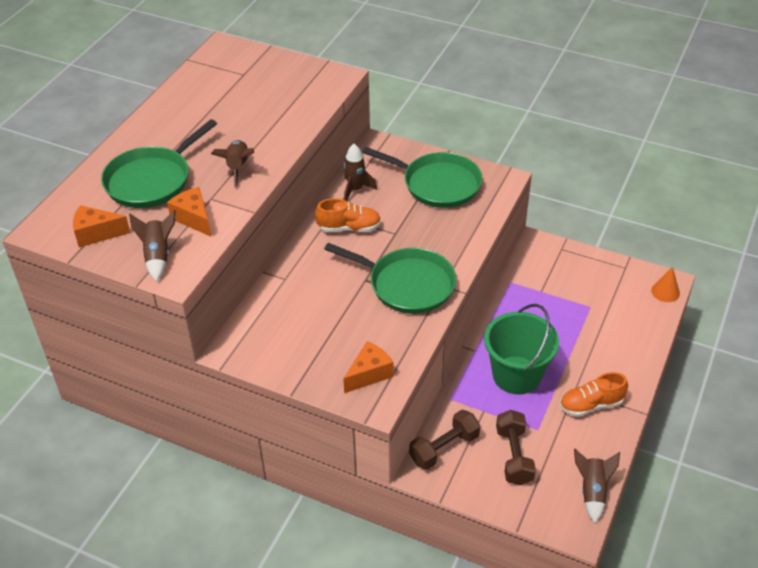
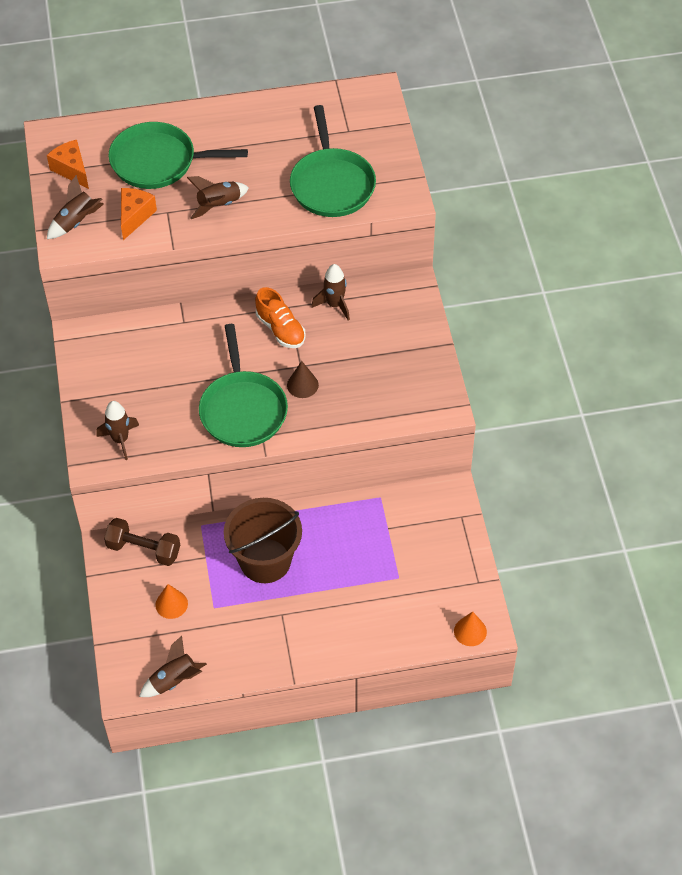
camera: 55 degrees right, 10 degrees up
orange cheese [343,341,393,393] -> brown rocket [96,401,139,460]
green pan [362,147,482,208] -> green pan moved to [290,105,376,217]
green bucket [484,304,559,395] -> brown bucket [224,498,302,583]
brown dumbbell [496,410,536,485] -> orange cone [155,584,188,619]
orange shoe [560,372,628,417] -> none
none -> brown cone [287,361,319,398]

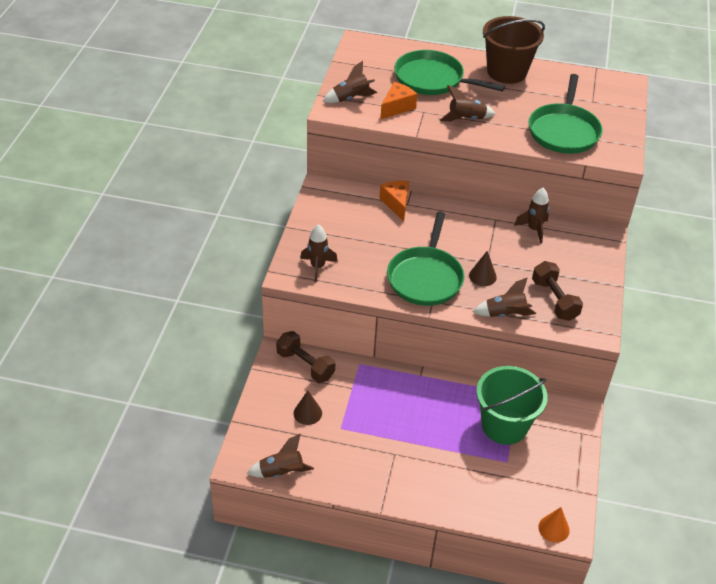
camera: 20 degrees right, 10 degrees down
orange cheese [47,140,89,189] -> orange cheese moved to [379,181,409,221]
orange cone [155,584,188,619] -> brown cone [294,391,322,425]
brown bucket [224,498,302,583] -> brown bucket moved to [483,16,545,84]
orange shoe [255,287,306,348] -> none
none -> brown rocket [473,278,536,317]
none -> green bucket [476,366,548,445]
none -> brown dumbbell [532,261,583,321]

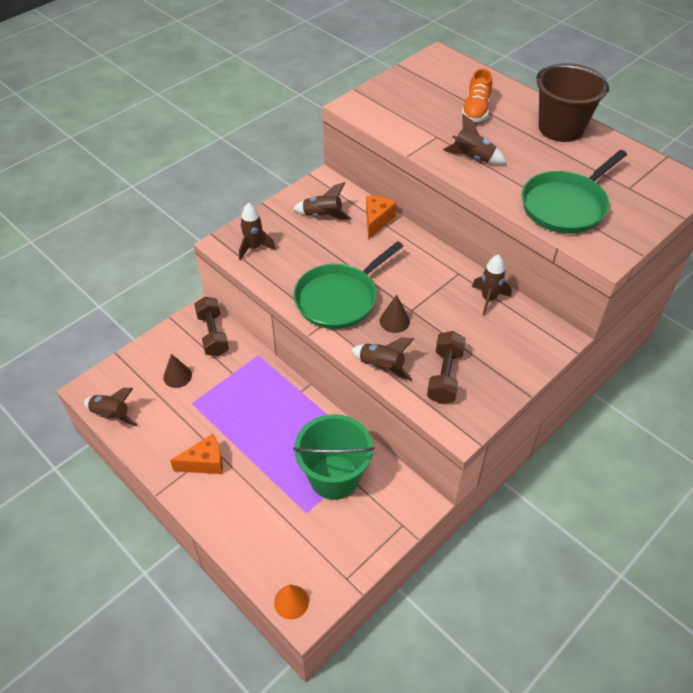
camera: 35 degrees right, 5 degrees up
brown rocket [323,61,377,103] -> brown rocket moved to [293,182,351,220]
orange cheese [380,82,417,120] -> orange cheese moved to [170,434,223,474]
green pan [394,50,505,95] -> orange shoe [461,69,492,122]

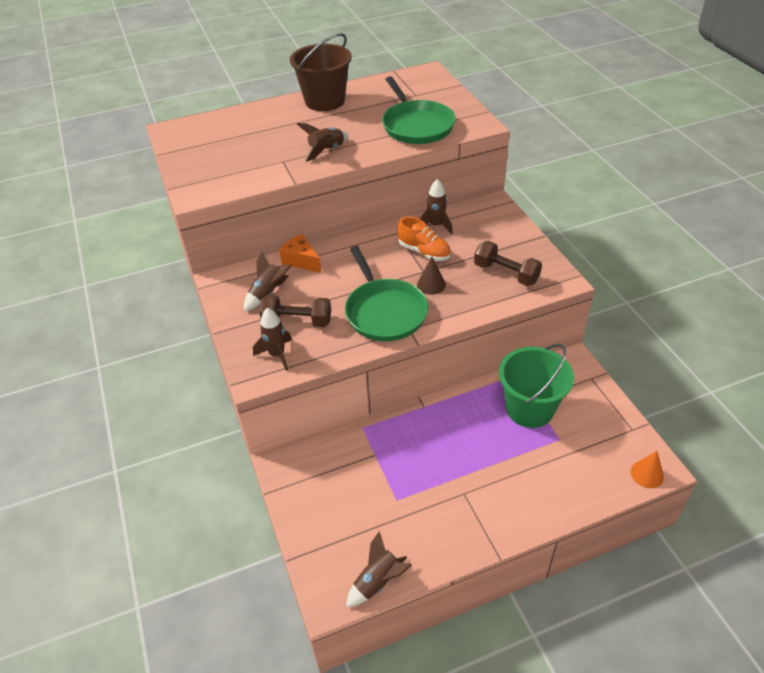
camera: 65 degrees left, 5 degrees down
brown cone [163,354,192,388] -> none
orange cheese [170,434,223,474] -> none
brown dumbbell [194,297,229,356] -> brown dumbbell moved to [259,295,331,327]
brown rocket [351,337,414,381] -> none
orange shoe [461,69,492,122] -> orange shoe moved to [398,217,451,261]

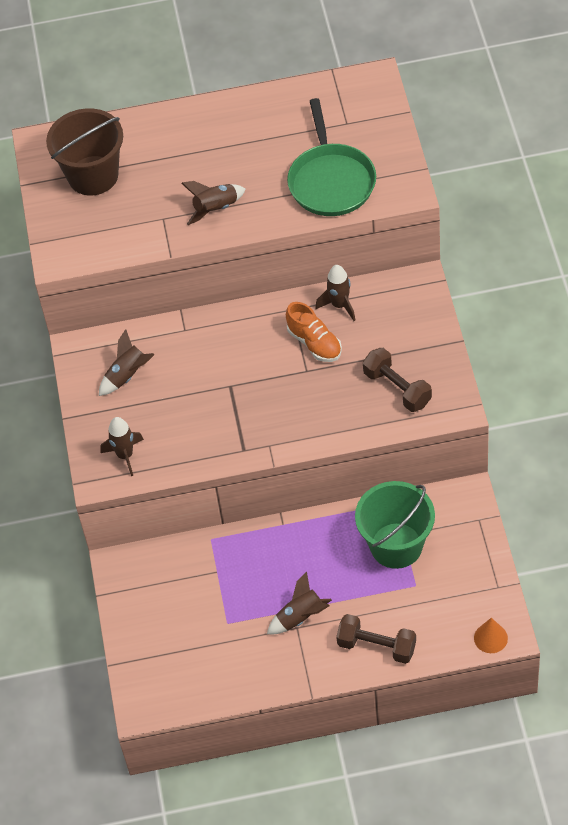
camera: 15 degrees right, 10 degrees up
brown dumbbell [259,295,331,327] -> brown dumbbell moved to [336,614,416,664]
orange cheese [279,234,322,273] -> none
brown bucket [290,33,352,111] -> brown bucket moved to [46,109,123,196]
green pan [345,246,428,341] -> none
brown rocket [346,531,412,607] -> brown rocket moved to [267,572,332,634]
brown cone [417,257,446,295] -> none

